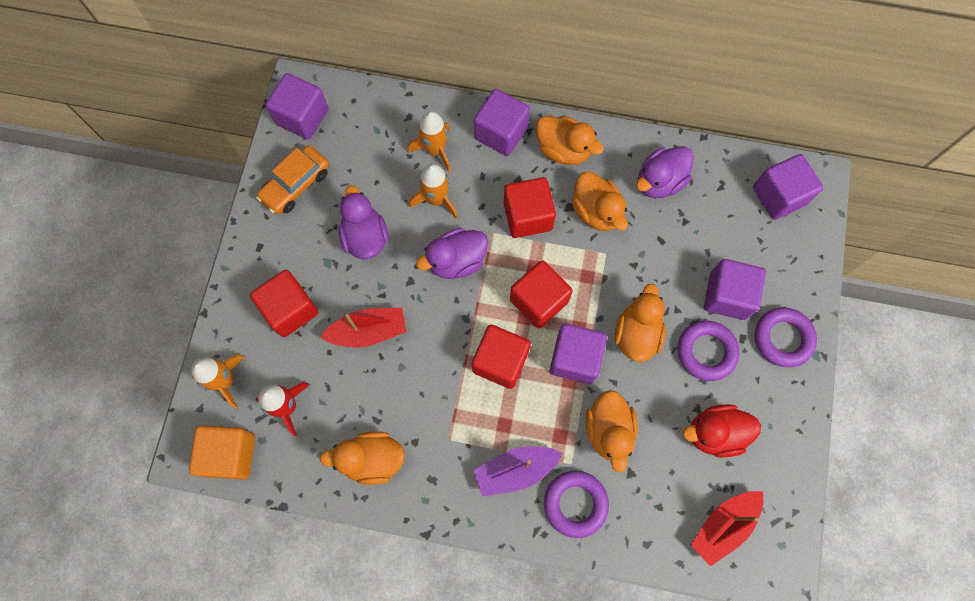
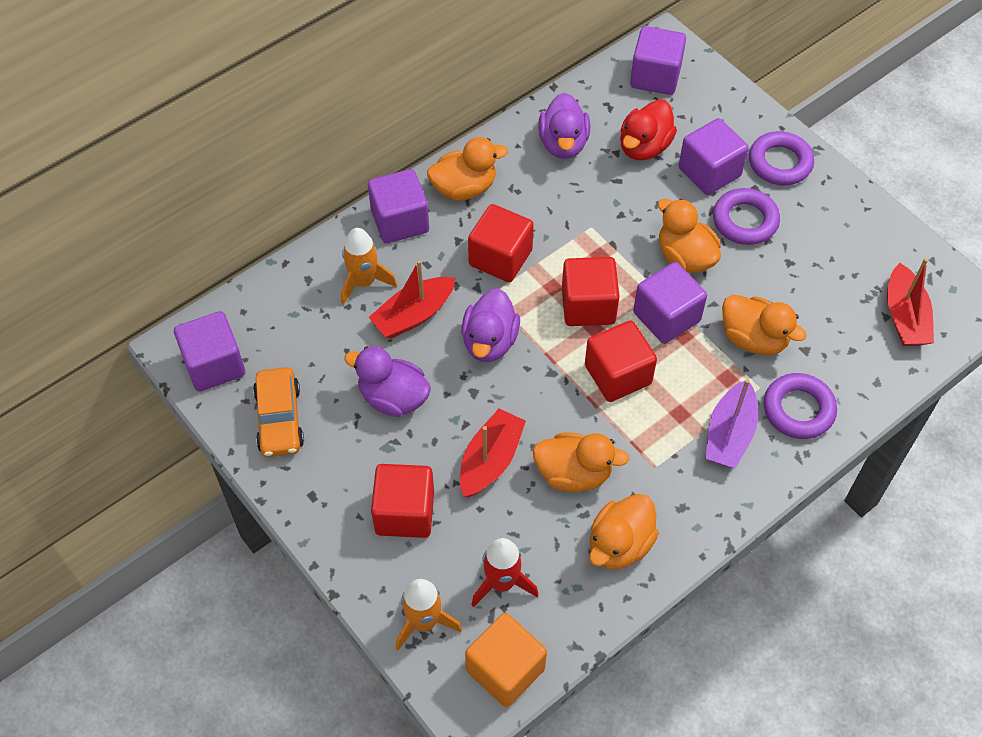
camera: 50 degrees left, 15 degrees down
orange rocket [409,164,457,218] -> red boat [368,260,456,339]
orange duck [571,172,628,231] -> orange duck moved to [533,432,629,492]
red duck [683,404,761,457] -> red duck moved to [620,99,677,160]

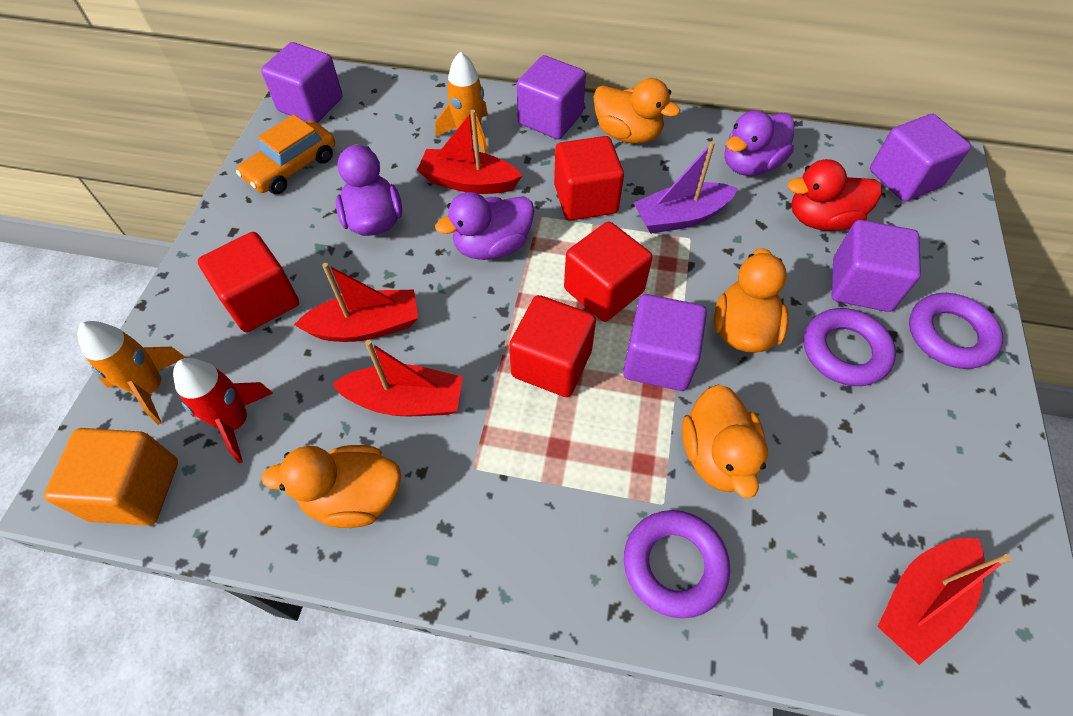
camera: 50 degrees right, 0 degrees up
orange duck [533,432,629,492] -> red boat [332,340,463,416]
purple boat [705,379,758,469] -> purple boat moved to [634,141,738,234]

